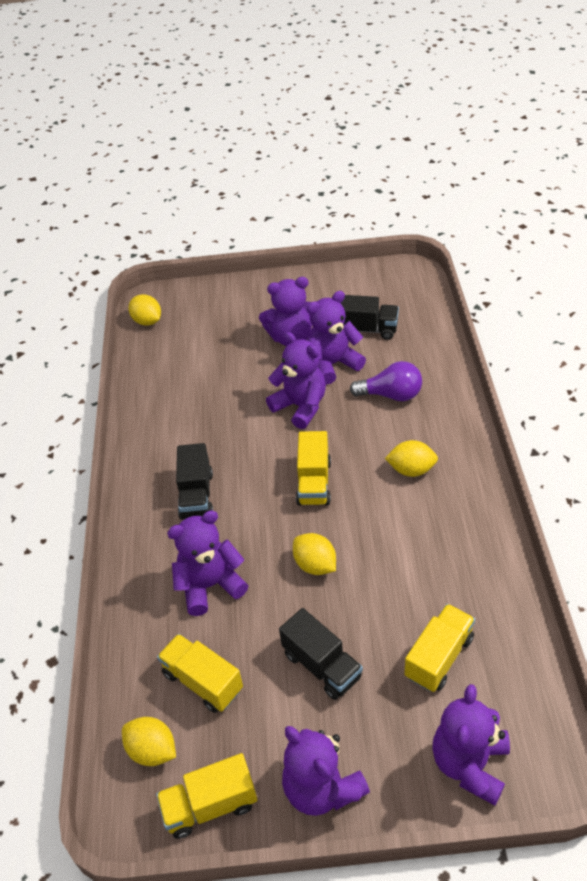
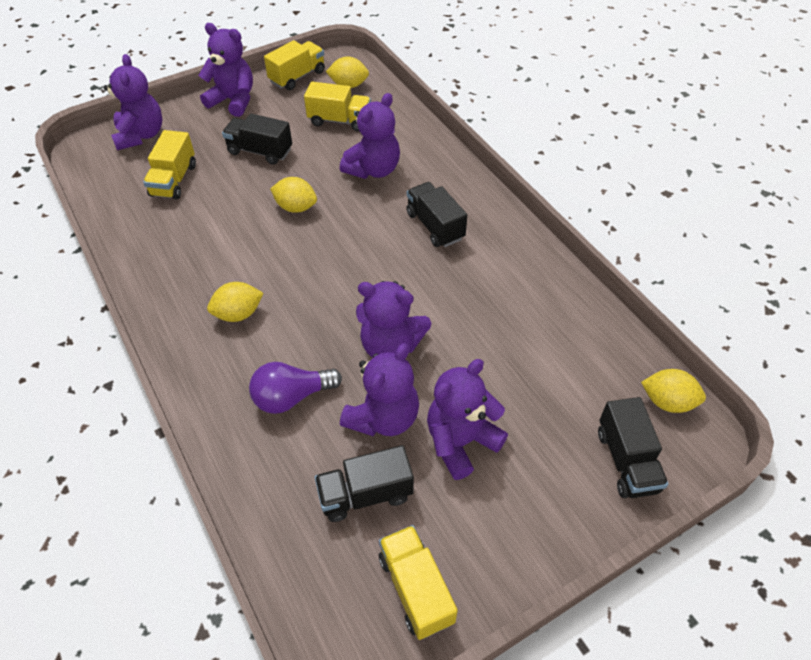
camera: 150 degrees right, 5 degrees up
yellow truck [296,431,331,506] -> yellow truck moved to [379,525,458,640]
none -> black truck [598,397,668,498]

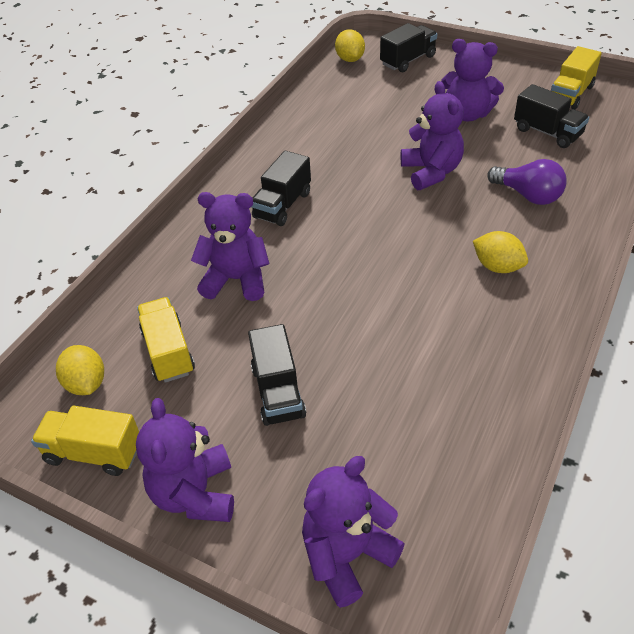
camera: 120 degrees left, 5 degrees down
yellow truck [143,130,196,200] -> none
yellow lemon [270,177,317,213] -> none
purple teddy bear [340,343,419,436] -> none

